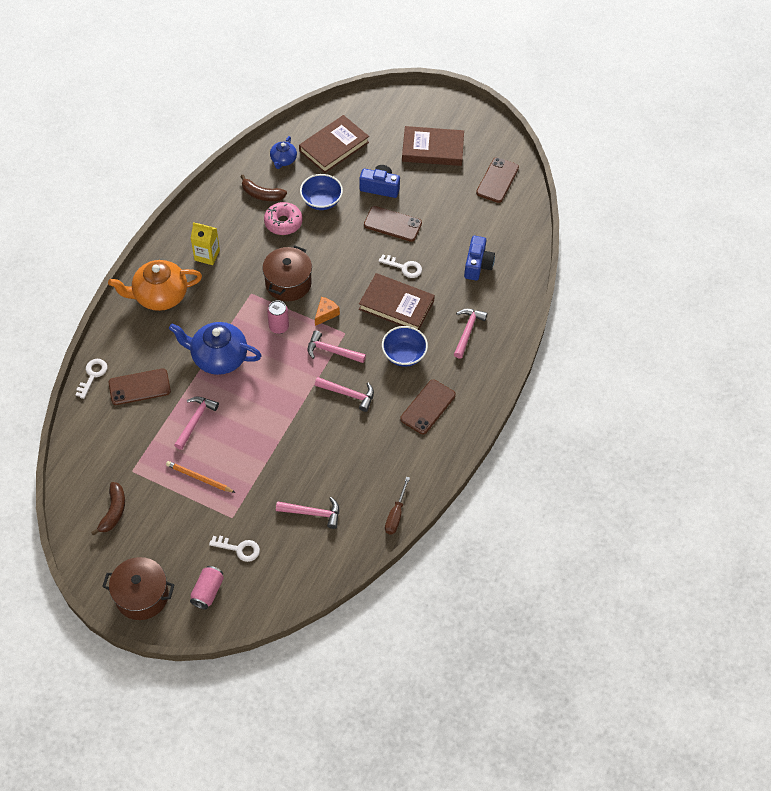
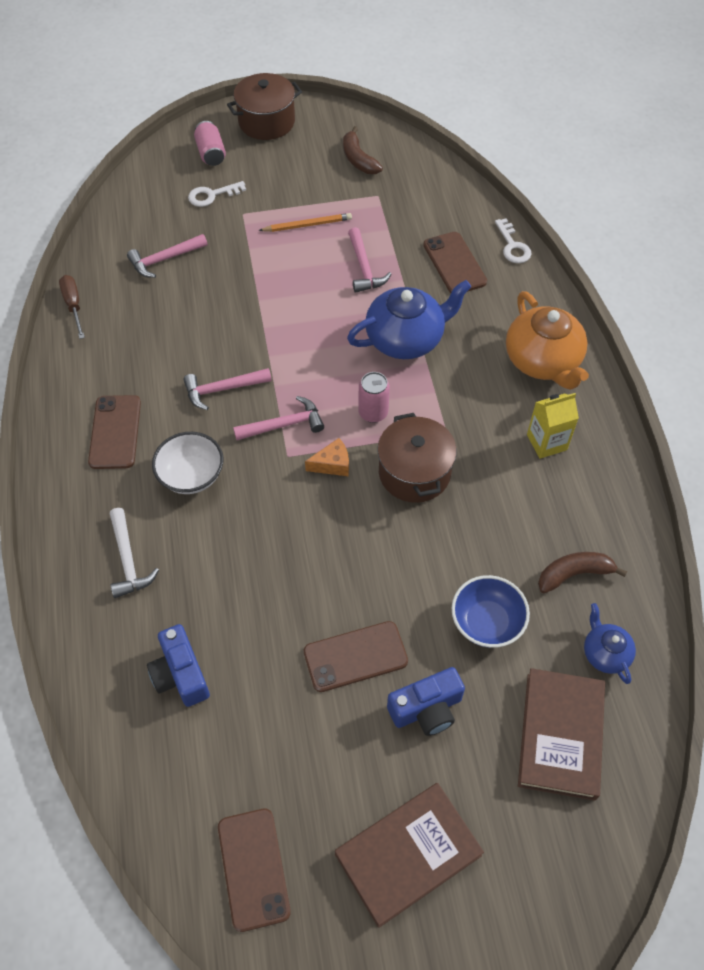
camera: 145 degrees right, 0 degrees up
orange teapot [108,260,202,311] -> orange teapot turned 120 degrees clockwise [506,291,589,390]
brown phone [109,368,171,405] -> brown phone turned 60 degrees counterclockwise [424,232,487,293]
pink donut [264,202,303,235] -> none
orange cheese [315,297,340,326] -> orange cheese turned 105 degrees counterclockwise [305,438,349,476]
brown book [359,273,435,330] -> none
white key [378,254,422,278] -> none
blue bowl [382,326,428,367] -> white bowl [152,432,223,494]
pink hammer [454,309,487,359] -> white hammer [110,508,159,598]

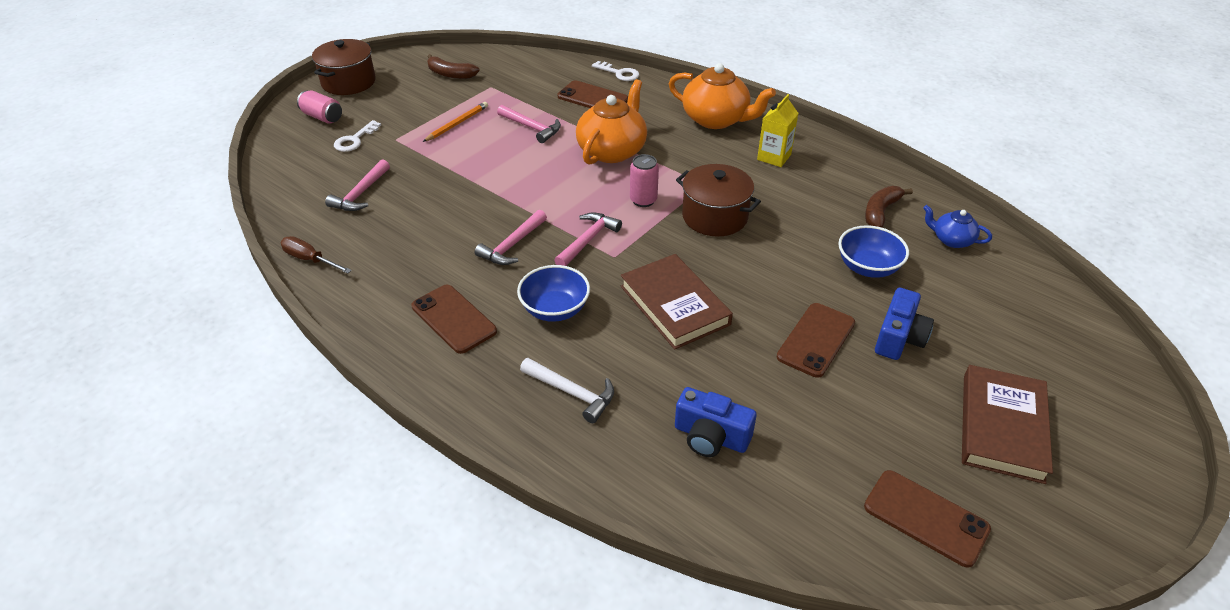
camera: 40 degrees left, 15 degrees down
white bowl [152,432,223,494] -> blue bowl [517,265,590,322]
orange cheese [305,438,349,476] -> none
blue teapot [347,280,471,359] -> orange teapot [576,79,647,165]
brown book [518,668,605,801] -> brown book moved to [621,254,733,350]

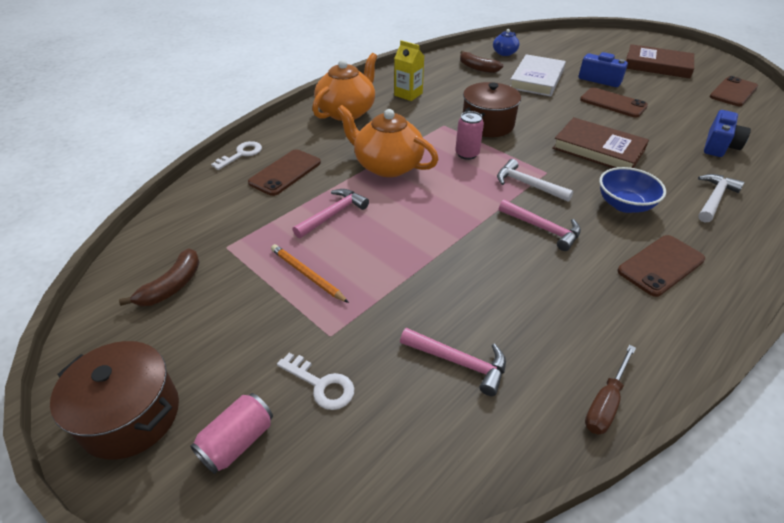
camera: 85 degrees left, 0 degrees up
pink hammer [554,212,622,266] -> white hammer [497,159,573,202]
brown book [621,254,733,350] -> brown book turned 60 degrees clockwise [552,117,649,168]
blue bowl [838,225,909,278] -> white book [511,54,566,97]

